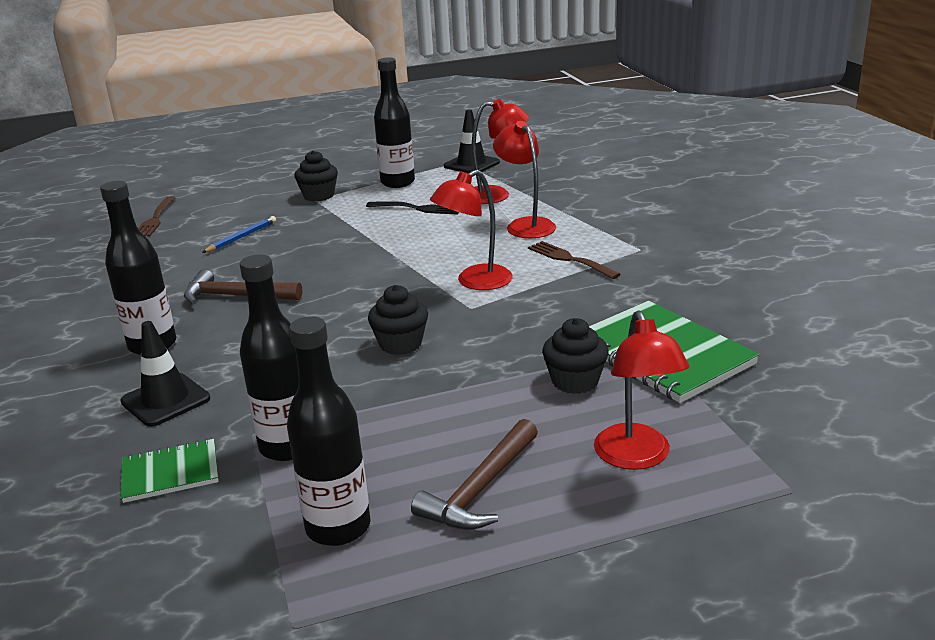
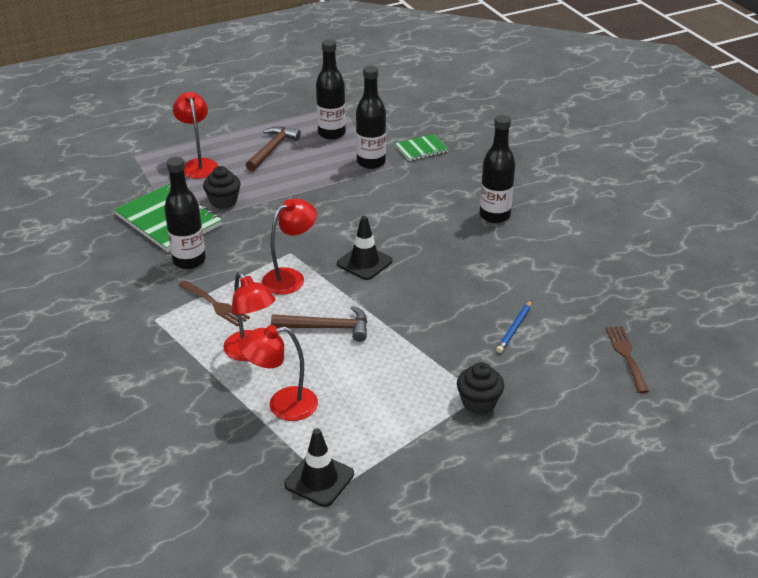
camera: 170 degrees right, 10 degrees up
black traffic cone [120,321,210,427] -> black traffic cone moved to [337,216,393,280]
brown hammer [184,269,302,304] -> brown hammer moved to [271,306,367,342]
black fork [366,201,459,215] -> none
black cupcake [368,285,428,355] -> none
black bottle [374,57,415,188] -> black bottle moved to [164,157,206,269]

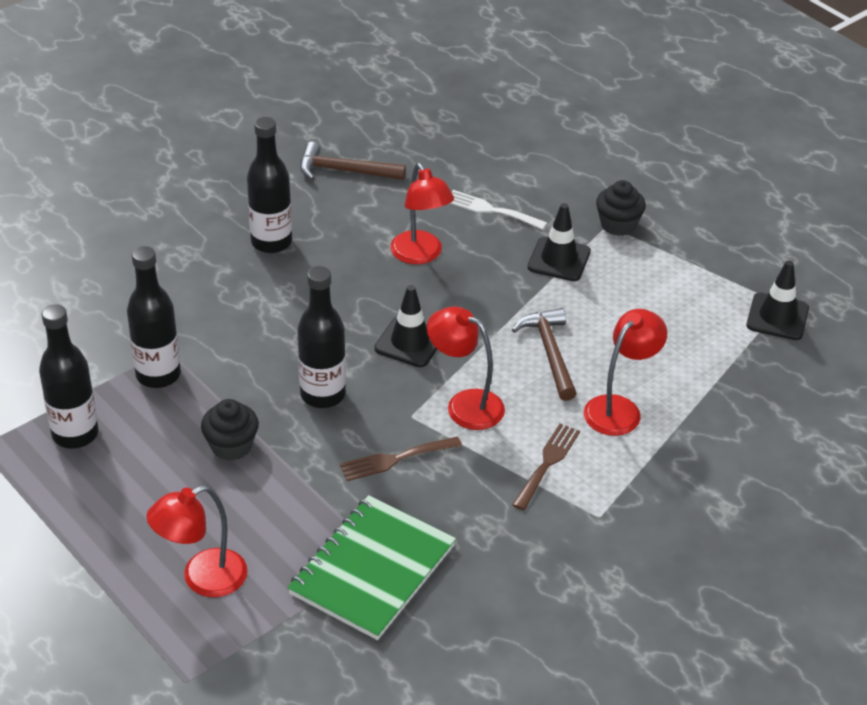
camera: 105 degrees left, 5 degrees up
black bottle [164,157,206,269] -> black bottle moved to [297,266,346,408]
black cupcake [203,166,241,209] -> black cupcake moved to [201,399,259,461]
red lamp [239,325,318,421] -> red lamp moved to [390,163,454,264]
brown hammer [246,126,301,171] -> brown hammer moved to [300,142,406,180]
green notebook [395,134,448,161] -> none
blue pencil [496,300,532,353] -> white fork [450,190,547,230]
brown fork [606,326,649,393] -> brown fork moved to [340,436,462,481]
none -> black traffic cone [528,203,591,281]

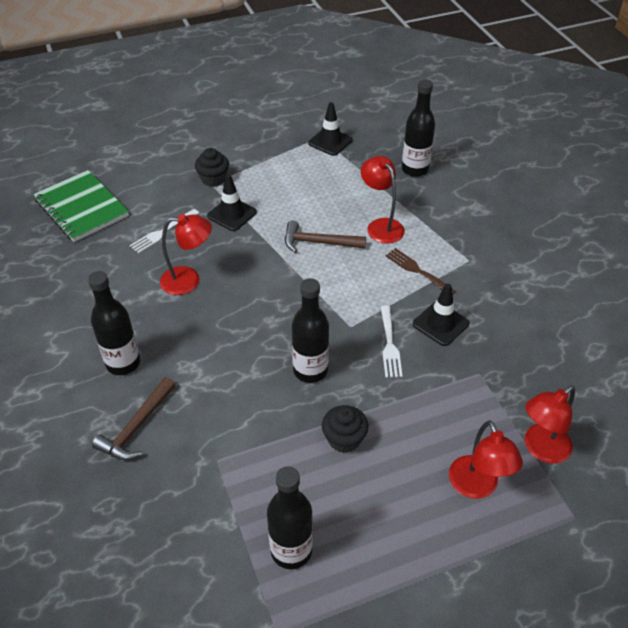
camera: 70 degrees left, 5 degrees up
black bottle [127,246,181,388] -> black bottle moved to [402,80,435,177]
green notebook [287,495,456,640] -> green notebook moved to [33,170,129,242]
brown hammer [300,142,406,180] -> brown hammer moved to [92,377,175,460]
brown fork [340,436,462,481] -> white fork [381,306,402,377]
black traffic cone [374,285,437,367] -> black traffic cone moved to [413,284,469,346]
red lamp [427,307,505,430] -> red lamp moved to [525,385,575,464]

